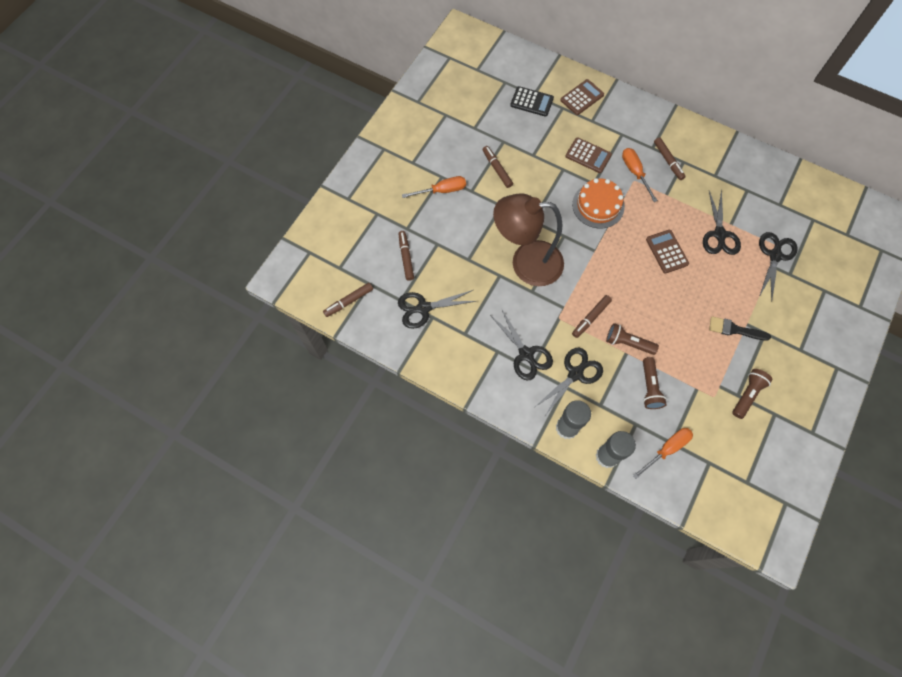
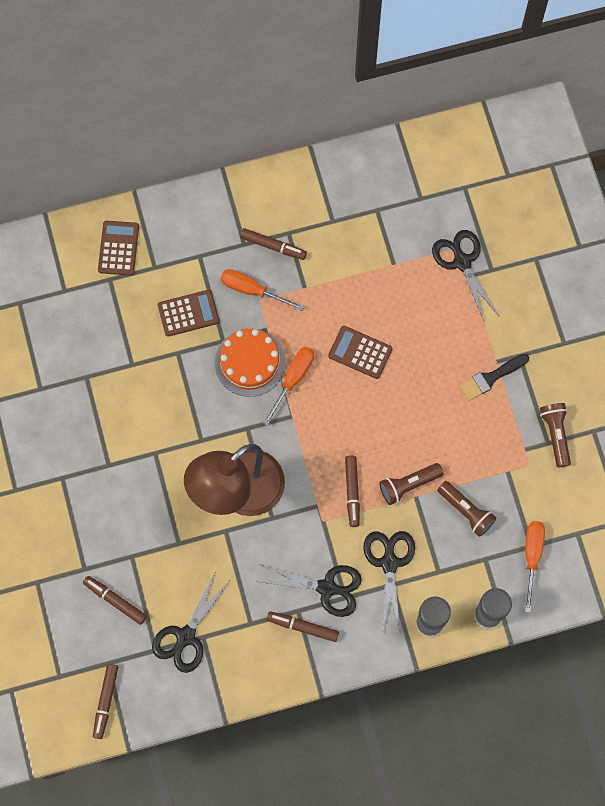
camera: 45 degrees left, 5 degrees up
orange screwdriver [402,176,466,198] -> orange screwdriver moved to [263,347,314,426]
brown marker [483,146,513,188] -> brown marker moved to [267,611,339,642]
black calculator [510,86,554,117] -> none
black scissors [703,190,741,255] -> none

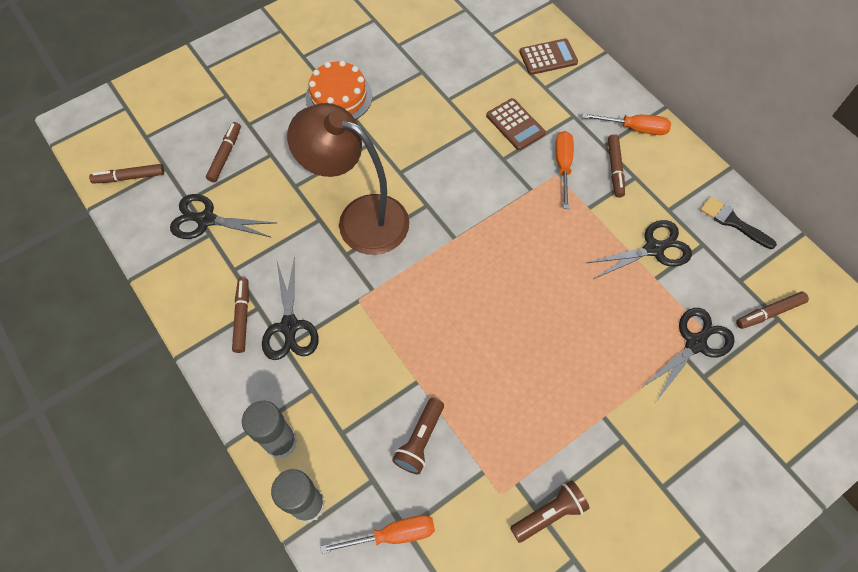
camera: 70 degrees right, 10 degrees down
orange cake [215,329,285,397] -> orange cake moved to [306,60,373,120]
orange screwdriver [263,347,314,426] -> orange screwdriver moved to [582,113,671,135]
brown calculator [328,326,393,379] -> none
brown marker [345,455,360,527] -> brown marker moved to [736,292,809,329]
black scissors [363,531,415,631] -> black scissors moved to [587,220,692,279]
brown flashlight [379,463,444,505] -> none
black brush [459,354,529,401] -> black brush moved to [700,196,777,249]

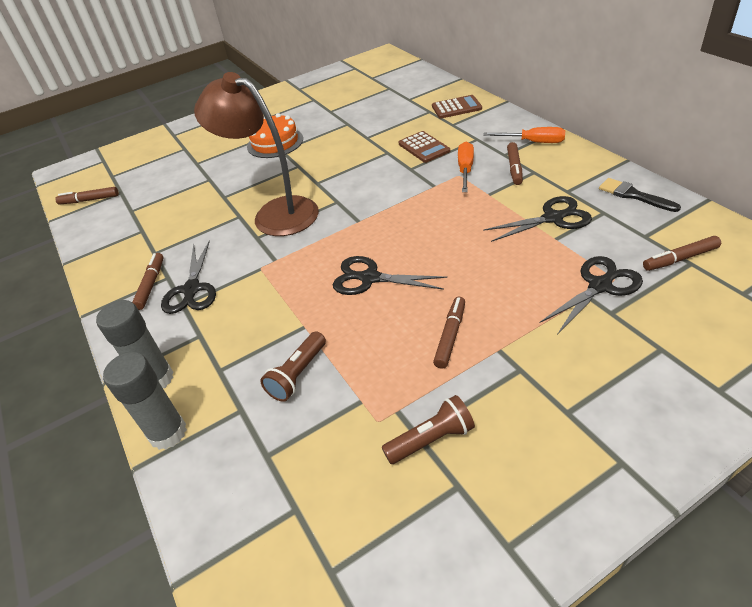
camera: 10 degrees right, 20 degrees down
black scissors [170,194,275,239] -> black scissors moved to [333,256,447,295]
brown marker [206,122,241,182] -> brown marker moved to [433,297,465,369]
orange screwdriver [320,515,435,554] -> none

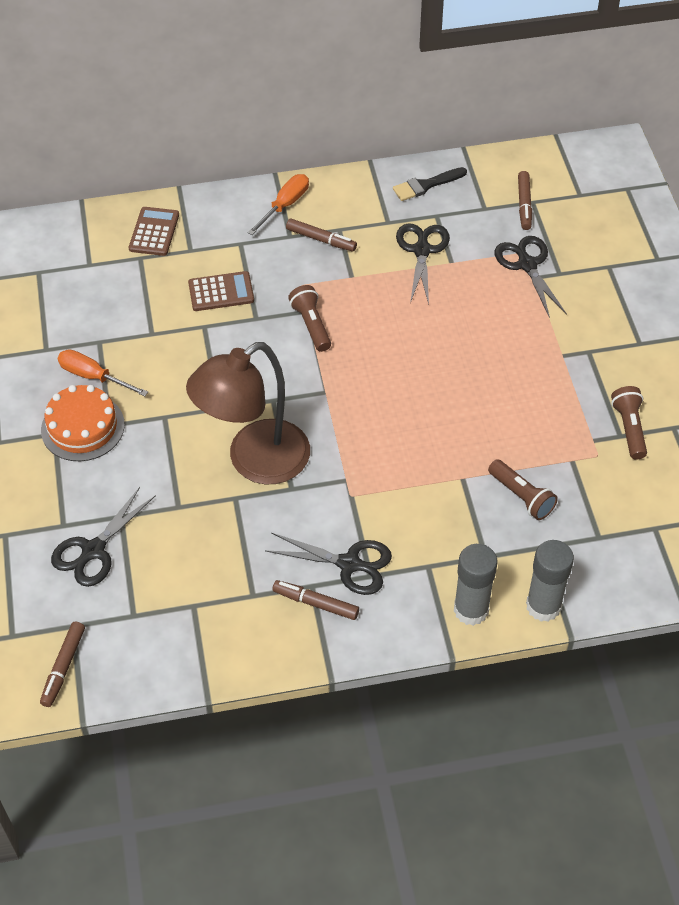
camera: 75 degrees left, 10 degrees up
black scissors [333,256,447,295] -> black scissors moved to [51,487,156,587]
brown marker [433,297,465,369] -> none
orange screwdriver [458,142,474,192] -> orange screwdriver moved to [58,349,148,396]
none -> brown flashlight [288,285,331,352]

